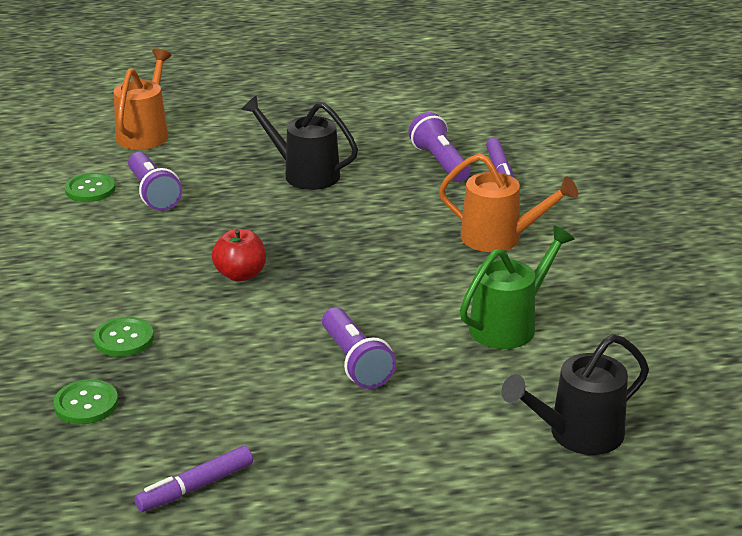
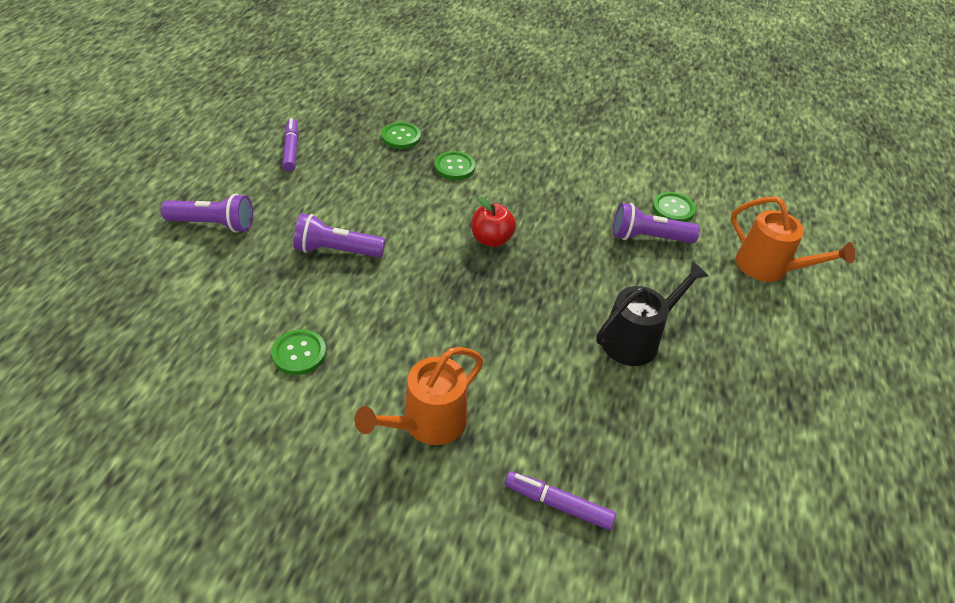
camera: 115 degrees right, 15 degrees up
purple flashlight [408,112,471,182] -> purple flashlight moved to [161,193,253,233]
green watering can [460,225,575,349] -> green button [271,329,326,375]
black watering can [501,334,649,455] -> none

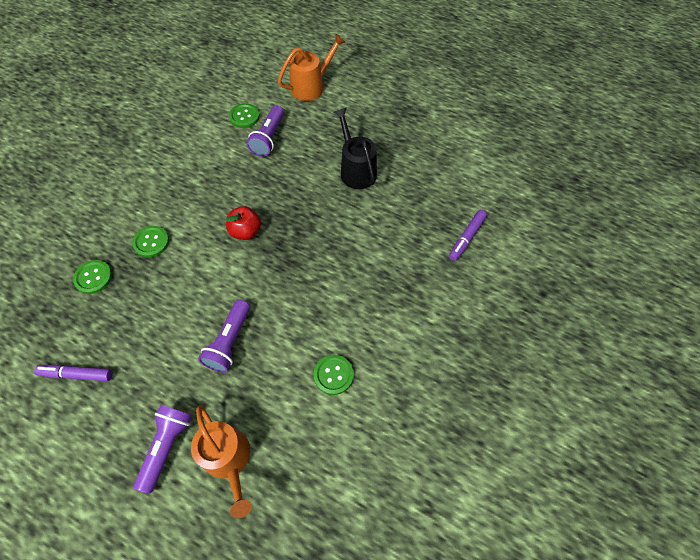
camera: 75 degrees left, 15 degrees up
orange watering can [355,347,483,445] -> orange watering can moved to [191,405,252,518]

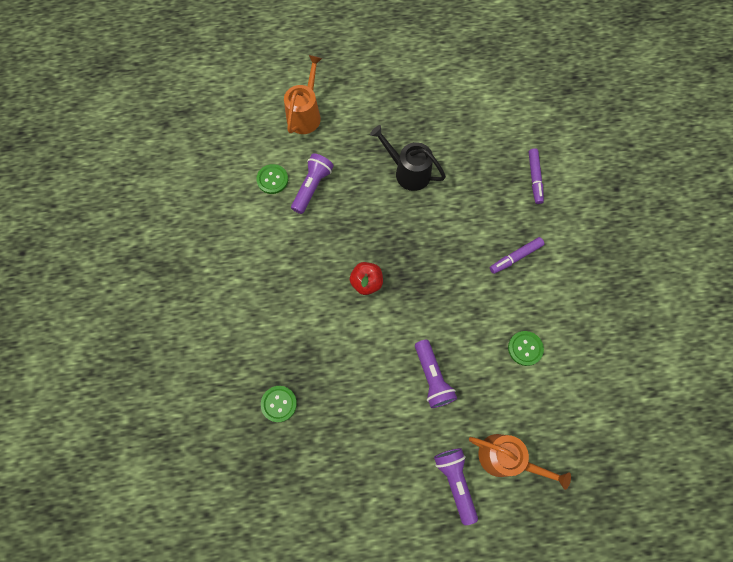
camera: 35 degrees left, 10 degrees up
purple marker [34,365,113,381] -> purple marker moved to [490,237,544,274]
green button [132,226,169,257] -> none
purple flashlight [246,106,284,157] -> purple flashlight turned 135 degrees counterclockwise [291,154,334,214]

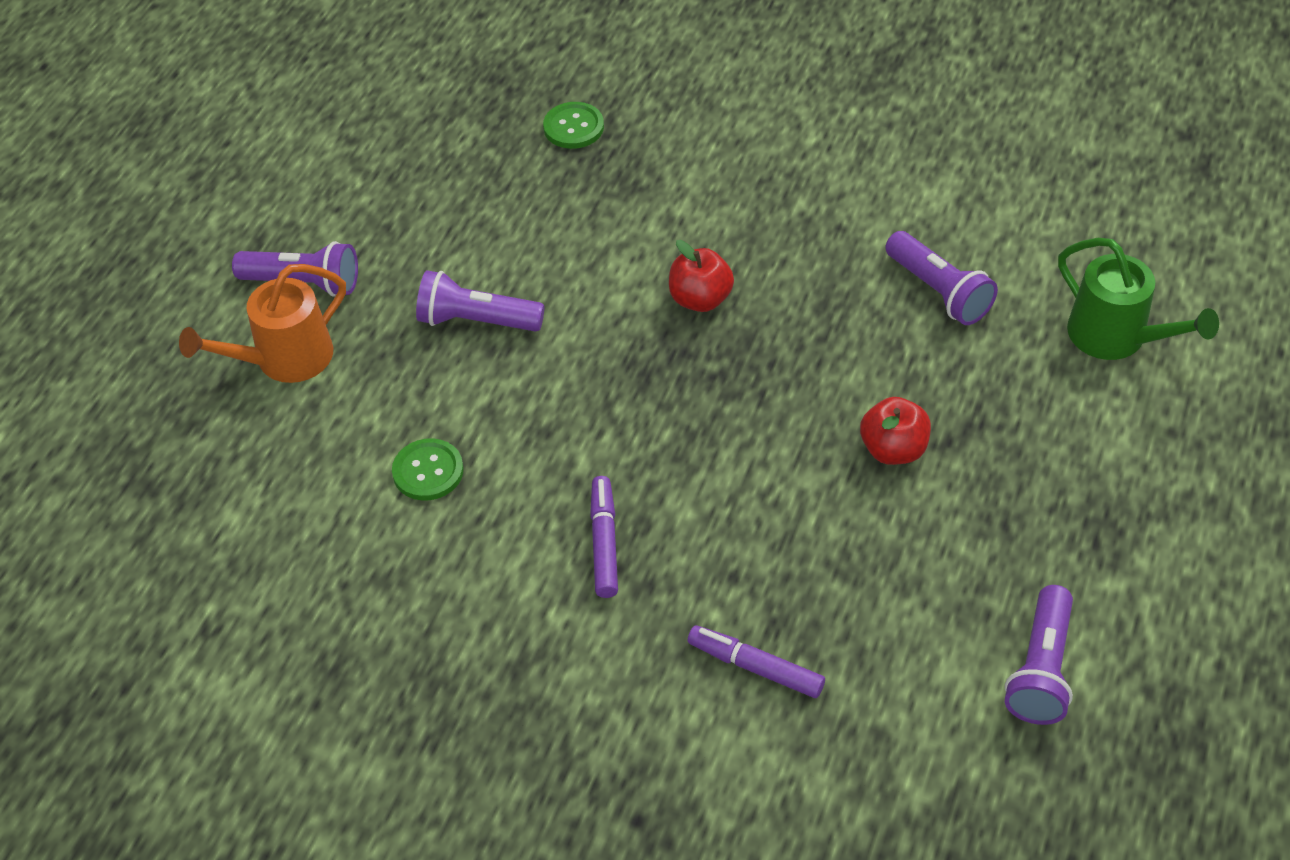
camera: 120 degrees right, 20 degrees down
green button [256,164,288,194] -> none
orange watering can [284,55,322,134] -> green watering can [1058,238,1219,360]
black watering can [370,125,446,191] -> red apple [860,397,931,465]
none -> purple flashlight [1005,585,1073,725]

